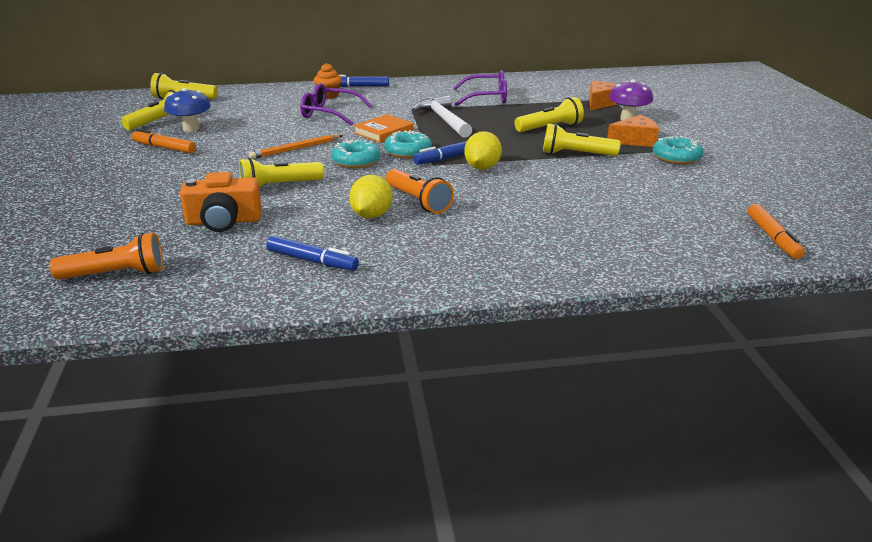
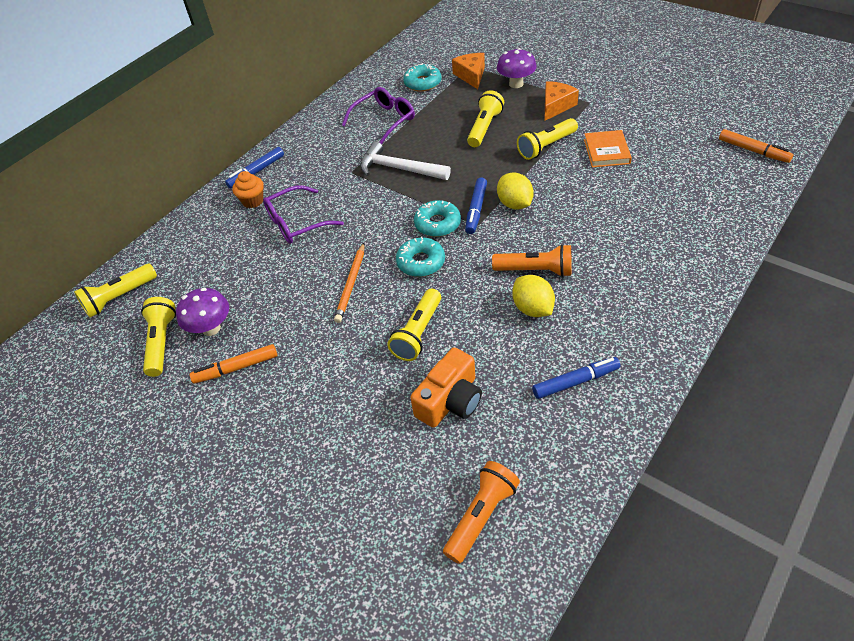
camera: 40 degrees left, 20 degrees up
blue mushroom [164,88,211,132] -> purple mushroom [176,288,229,336]
orange book [353,114,414,143] -> orange book moved to [584,130,632,167]
turquoise donut [653,136,703,165] -> turquoise donut moved to [403,63,441,92]

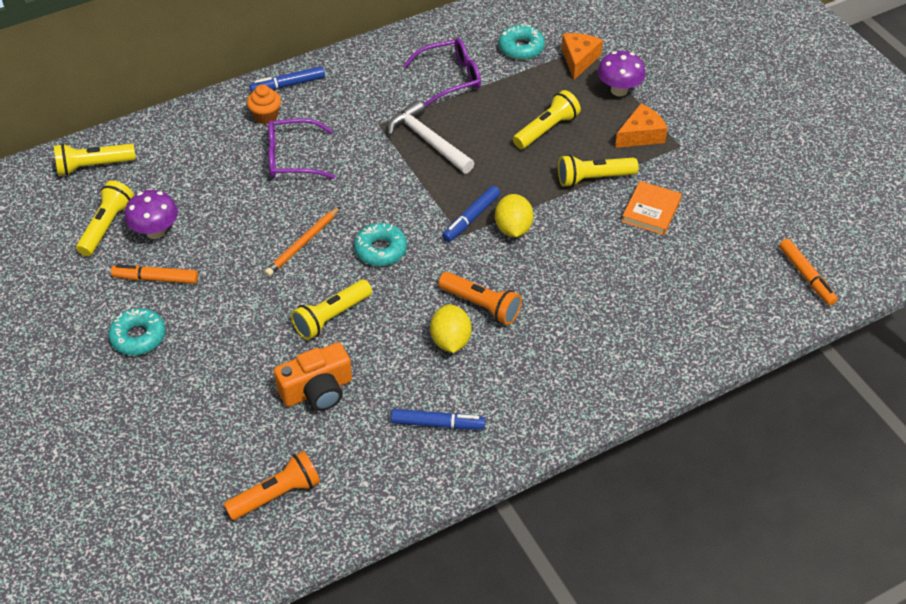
camera: 20 degrees right, 0 degrees up
turquoise donut [414,200,461,237] -> turquoise donut moved to [108,308,165,355]

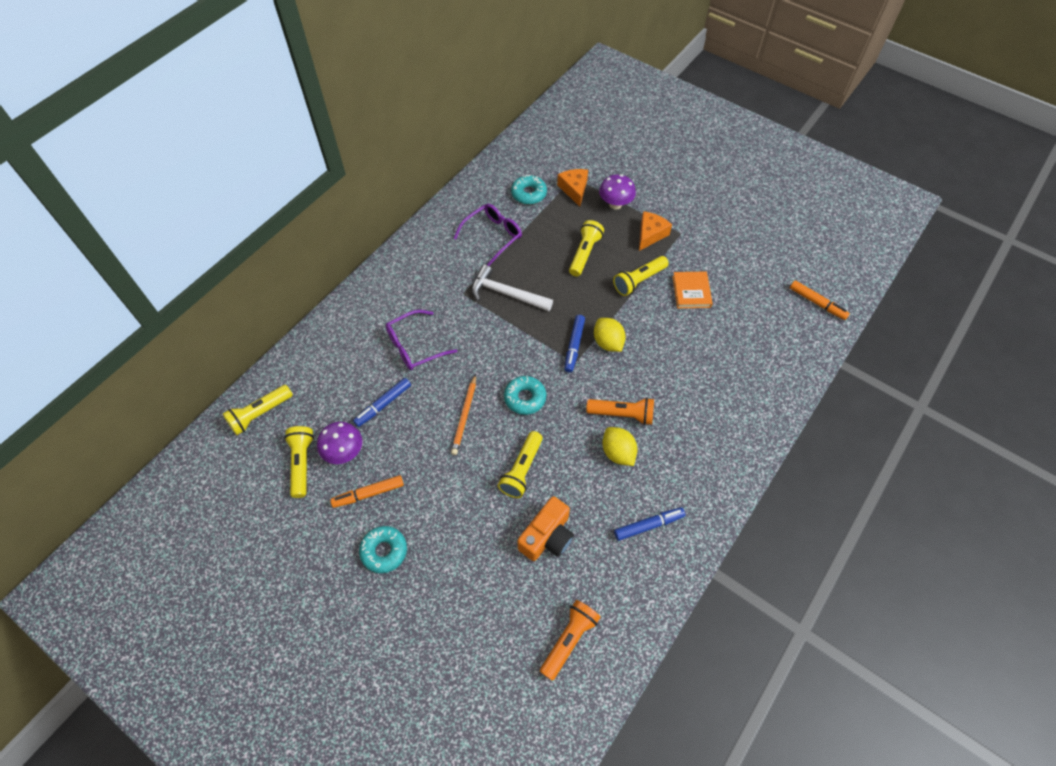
camera: 25 degrees left, 10 degrees up
orange cupcake [247,85,281,124] -> none
blue marker [250,66,325,93] -> blue marker moved to [353,378,411,427]

